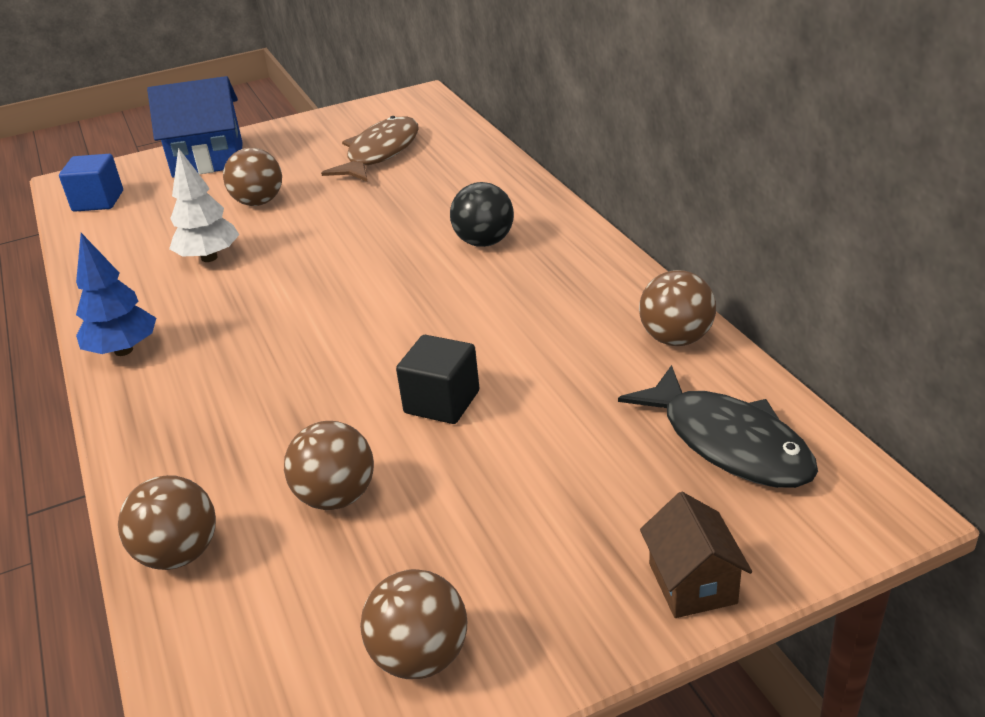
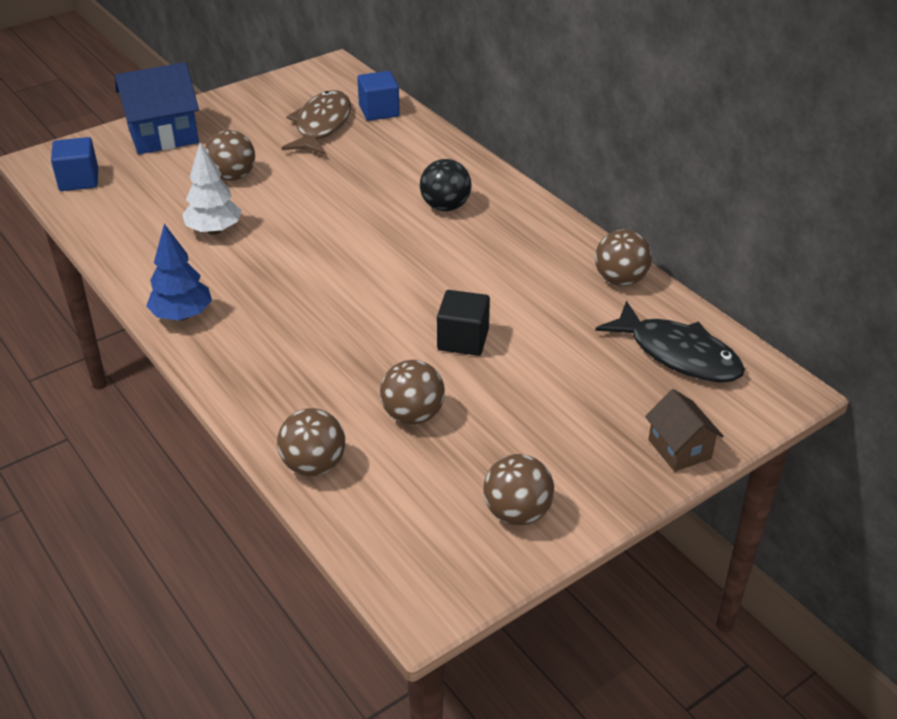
camera: 15 degrees left, 5 degrees up
none -> blue cube [357,71,400,121]

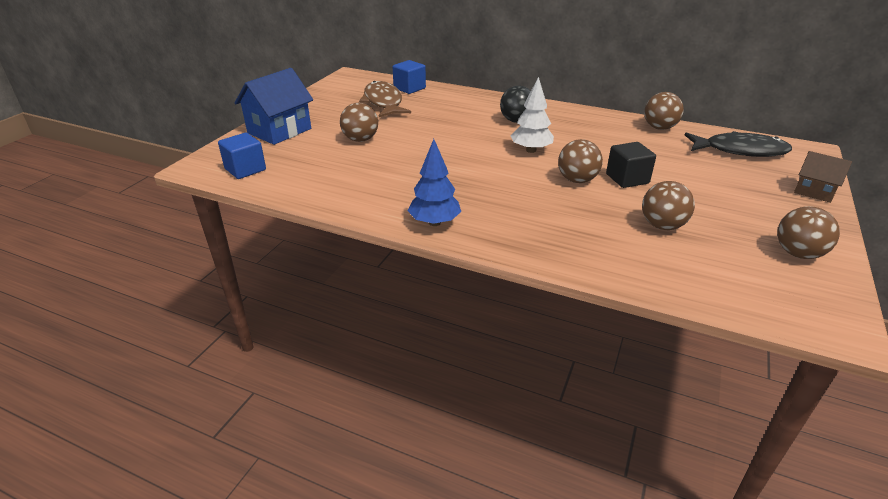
camera: 30 degrees left, 5 degrees down
white tree [182,142,242,235] -> white tree moved to [511,77,554,153]
brown ball [277,408,345,476] -> brown ball moved to [558,139,603,183]

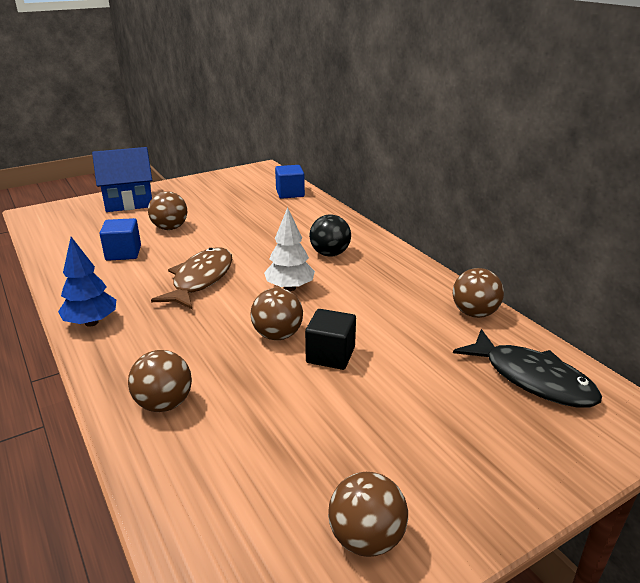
camera: 35 degrees right, 5 degrees down
blue cube [218,133,266,179] -> blue cube moved to [100,218,141,261]
brown fish [359,81,411,117] -> brown fish moved to [151,248,232,310]
brown ball [642,181,695,230] -> brown ball moved to [128,350,192,412]
brown house [794,151,852,203] -> none

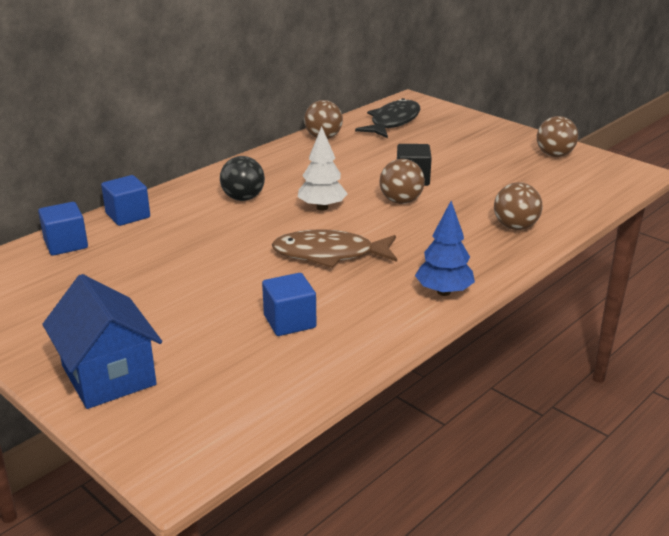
camera: 105 degrees left, 0 degrees up
brown ball [148,191,187,230] -> none
none -> blue cube [101,175,150,226]

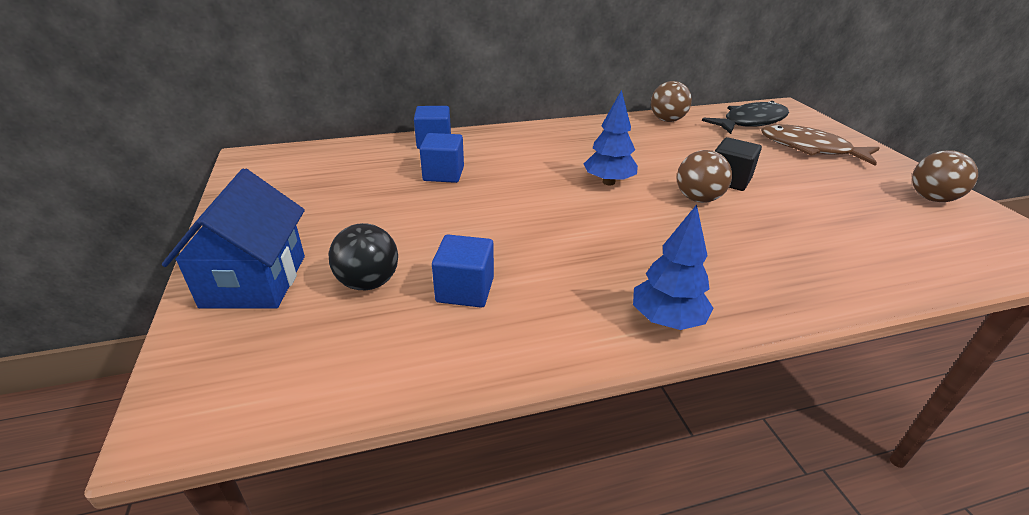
camera: 30 degrees right, 5 degrees up
blue cube [38,202,88,256] -> blue cube moved to [420,133,464,183]
black ball [220,156,265,201] -> black ball moved to [329,223,398,290]
brown fish [272,229,397,268] -> brown fish moved to [761,124,879,166]
white tree [298,126,348,211] -> blue tree [584,90,638,185]
brown ball [494,182,542,230] -> none

